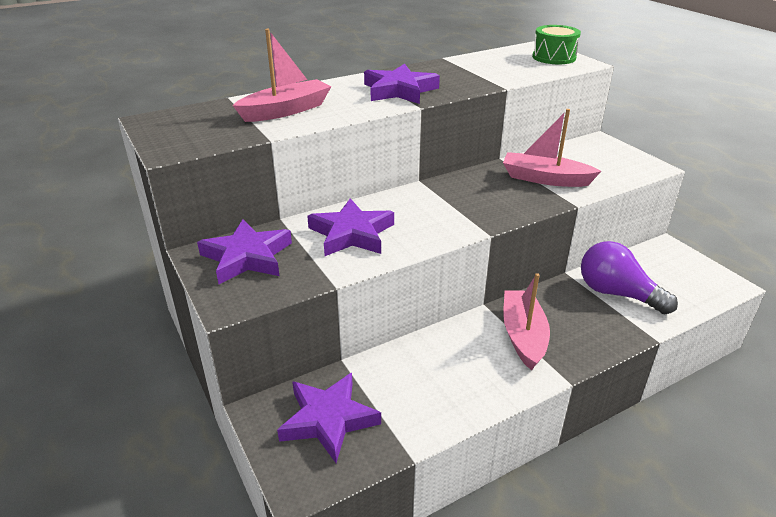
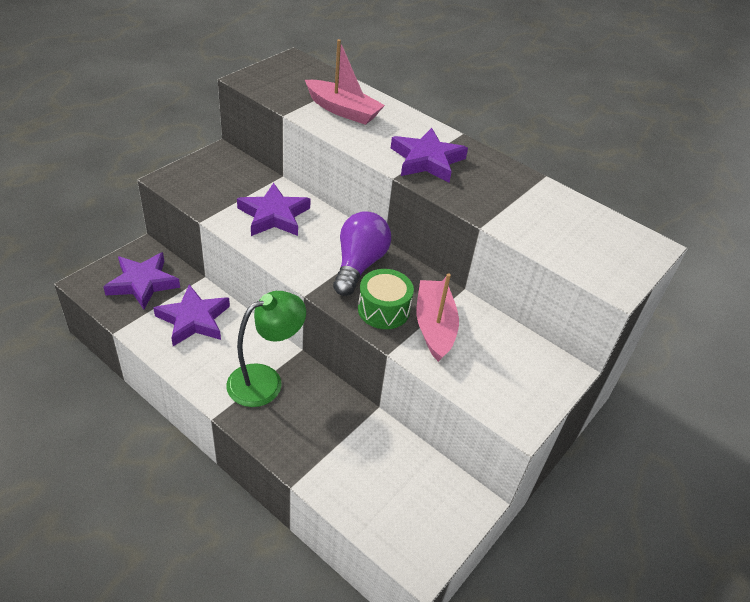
camera: 65 degrees right, 10 degrees up
purple star [197,219,292,284] -> purple star moved to [153,284,230,346]
pink boat [503,273,550,370] -> green lamp [226,291,306,407]
green drum [532,25,581,64] -> green drum moved to [358,269,414,329]
purple light bulb [581,241,678,314] -> purple light bulb moved to [333,211,391,296]

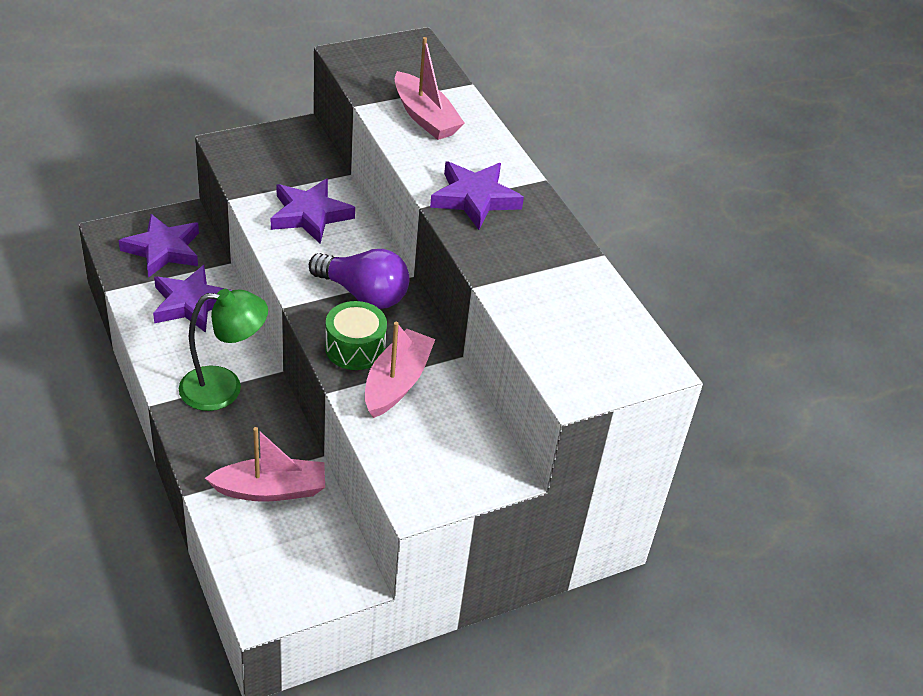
camera: 25 degrees right, 0 degrees up
purple light bulb [333,211,391,296] -> purple light bulb turned 75 degrees clockwise [309,249,410,309]
none -> pink boat [205,427,325,502]

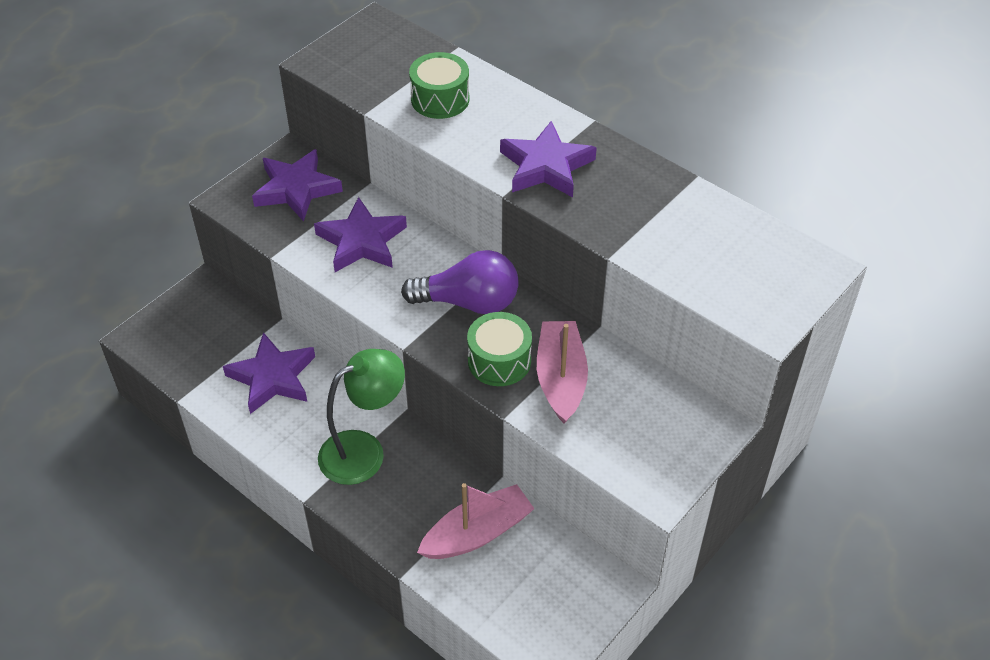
camera: 20 degrees left, 5 degrees up
purple star [119,214,199,278] -> purple star moved to [252,149,343,222]
pink boat [395,37,465,140] -> green drum [409,52,469,119]

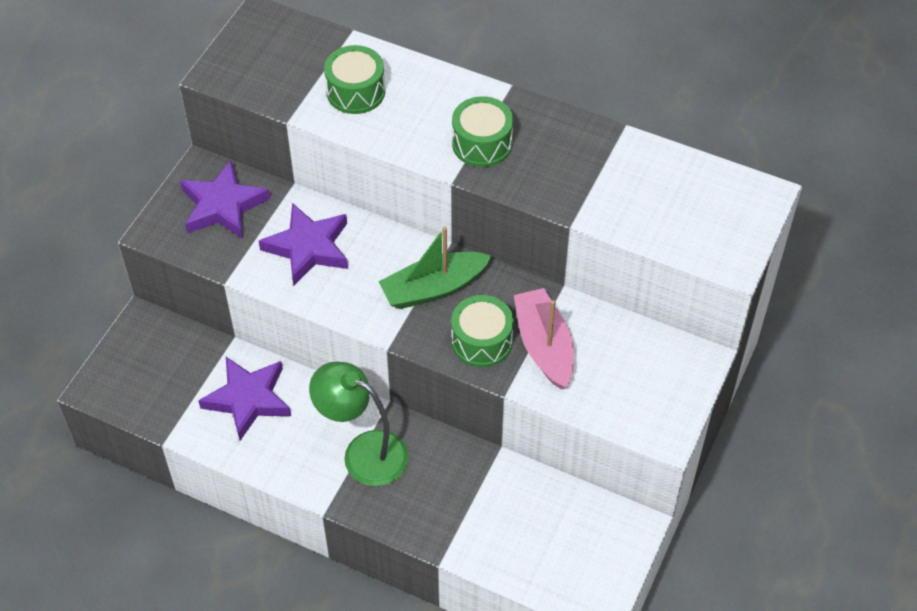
camera: 15 degrees left, 5 degrees up
green lamp [318,349,405,485] -> green lamp turned 105 degrees counterclockwise [309,361,409,486]
purple light bulb [401,250,519,314] -> green boat [379,227,491,309]
pink boat [417,483,534,559] -> none
purple star [500,121,597,197] -> green drum [452,96,513,167]

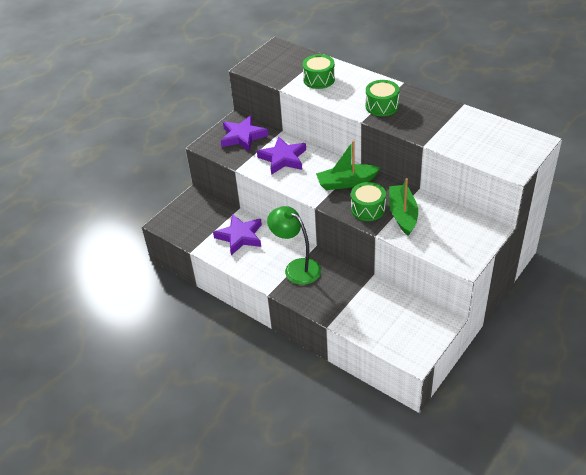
camera: 15 degrees right, 10 degrees down
pink boat [514,288,574,389] -> green boat [389,178,418,236]

